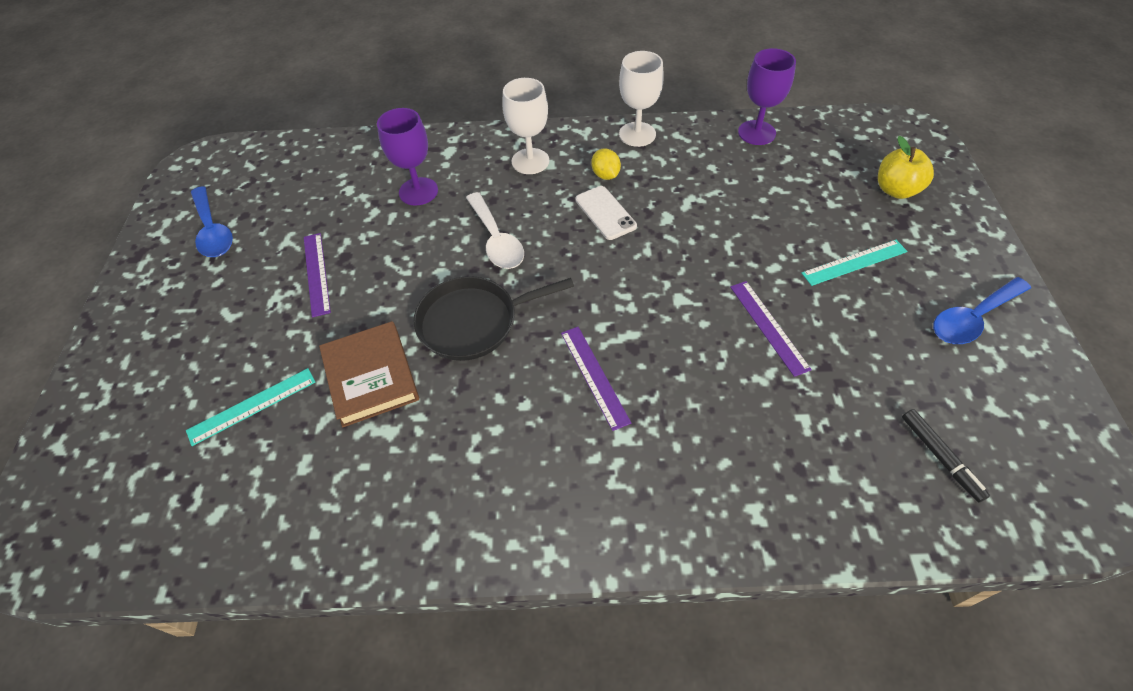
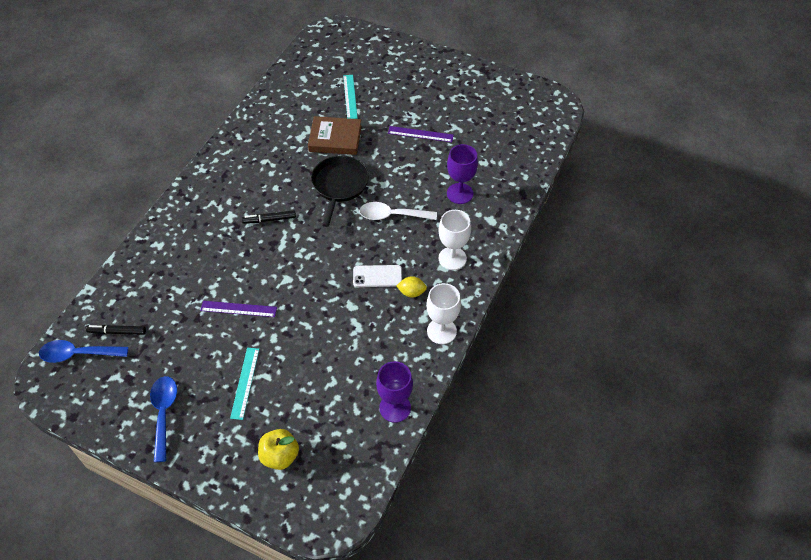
camera: 115 degrees right, 0 degrees up
blue spoon [191,186,233,257] -> blue spoon moved to [39,340,129,363]
purple ruler [561,327,631,431] -> black marker [242,210,296,224]

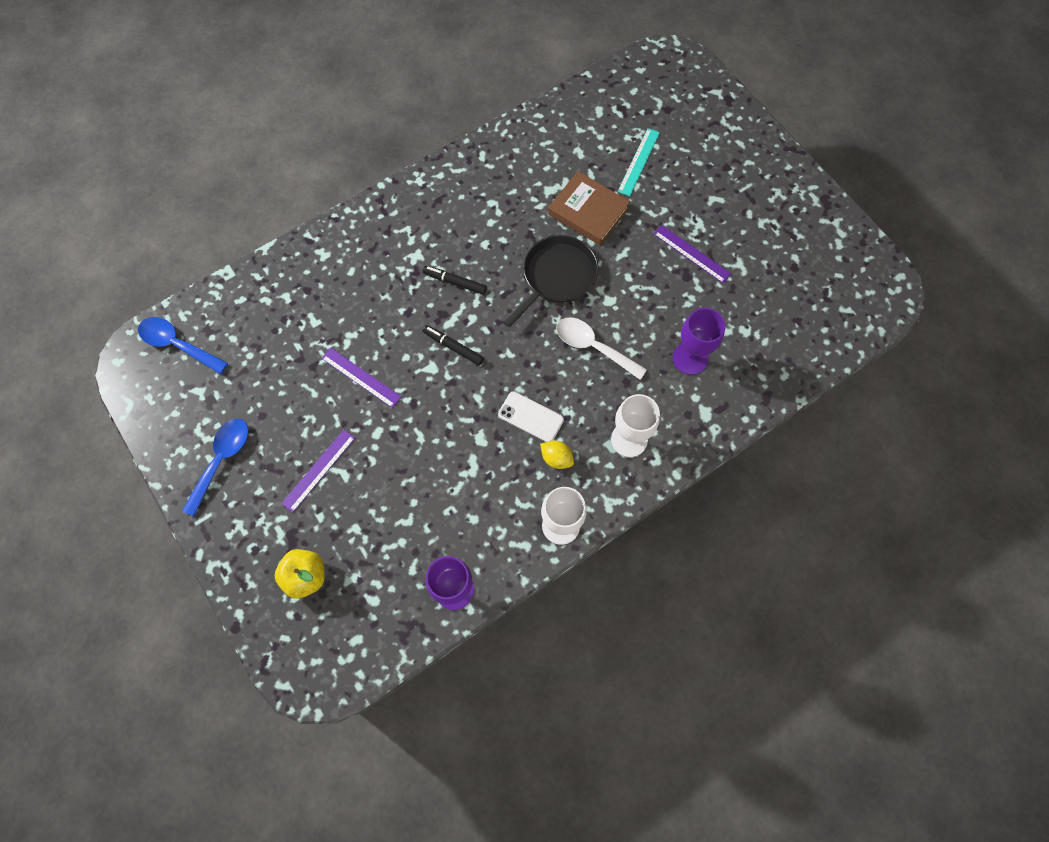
camera: 30 degrees right, 15 degrees up
black marker [86,325,146,335] -> black marker moved to [423,325,484,366]
turquoise ruler [230,348,259,420] -> purple ruler [281,430,355,512]

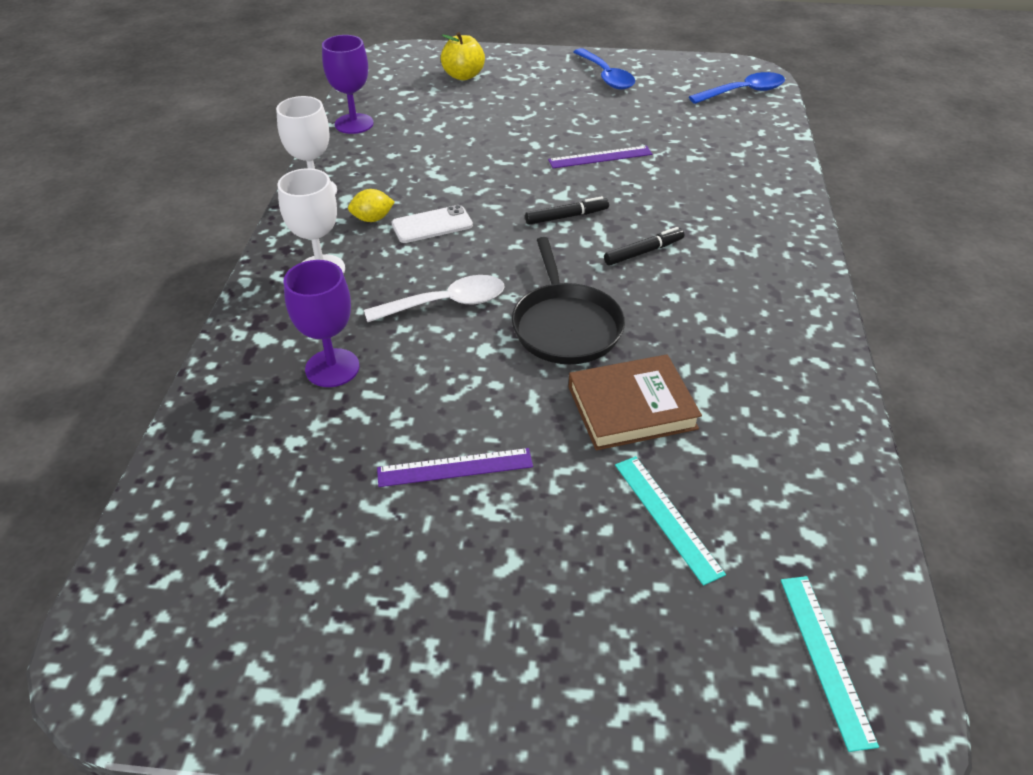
camera: 130 degrees right, 25 degrees down
purple ruler [281,430,355,512] -> none
none -> turquoise ruler [781,576,879,752]

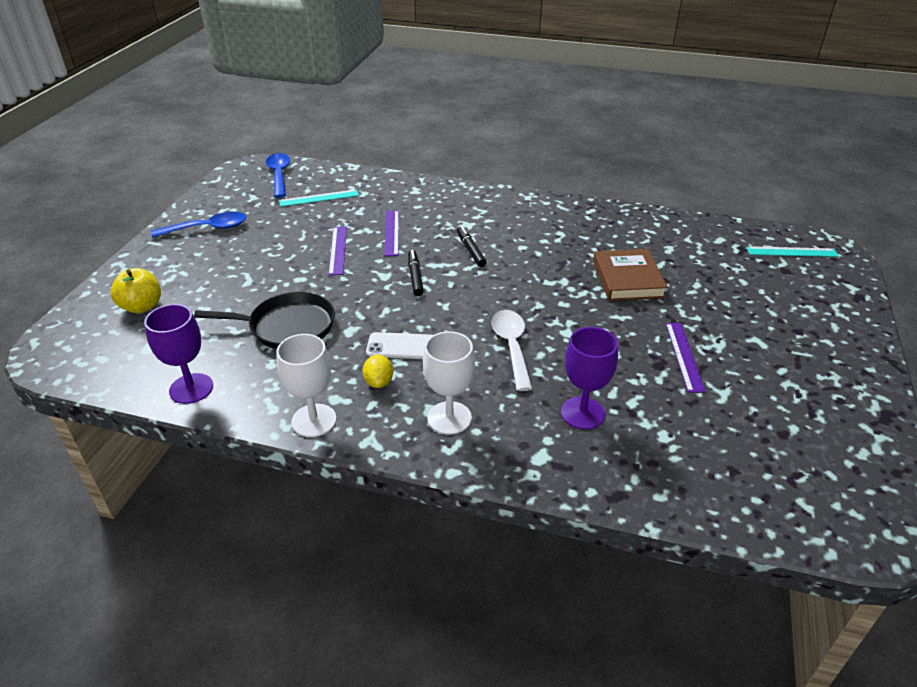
camera: 80 degrees left, 5 degrees down
white phone [392,205,473,243] -> white phone turned 75 degrees counterclockwise [366,332,433,359]
black pan [512,237,625,364] -> black pan moved to [194,292,335,349]
turquoise ruler [615,456,726,586] -> turquoise ruler moved to [279,189,359,207]
none -> purple ruler [384,211,399,256]

